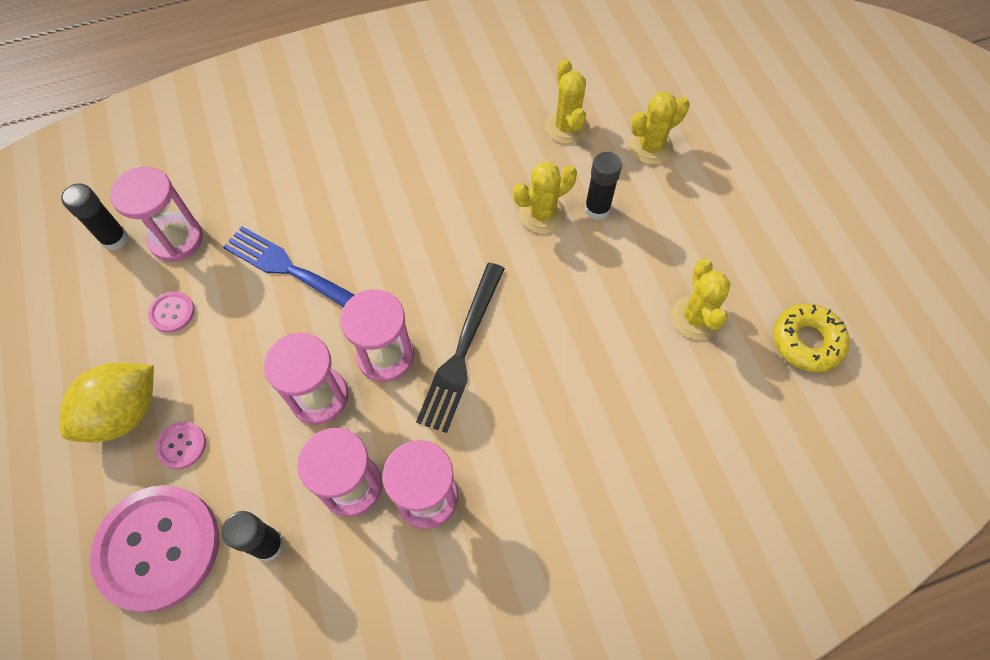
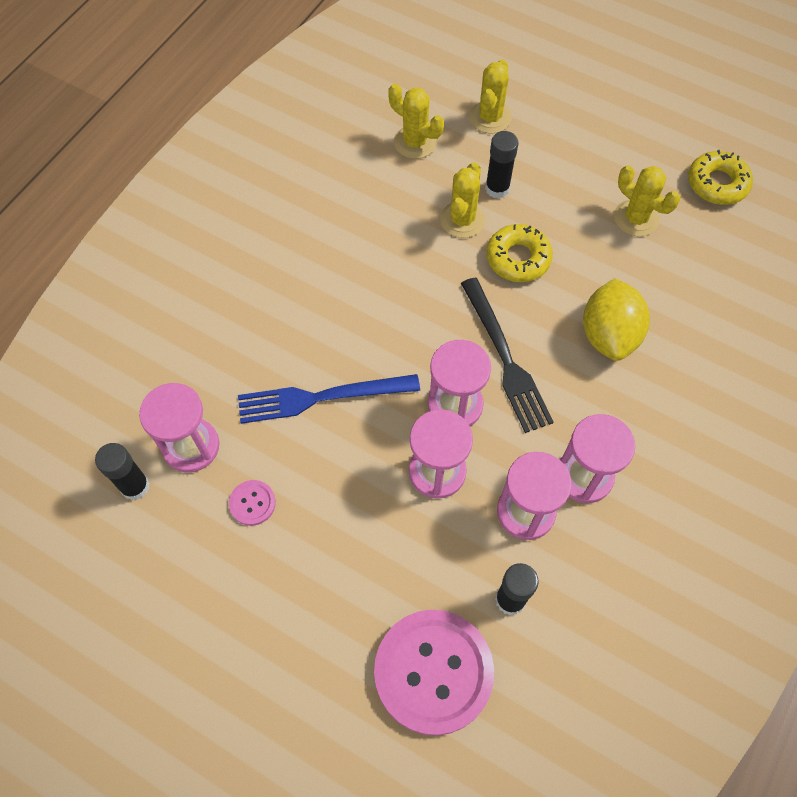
camera: 40 degrees left, 0 degrees up
yellow lemon [60,363,154,442] -> yellow lemon moved to [583,278,650,361]
pink button [155,421,206,469] -> none
none -> yellow donut [486,224,553,282]

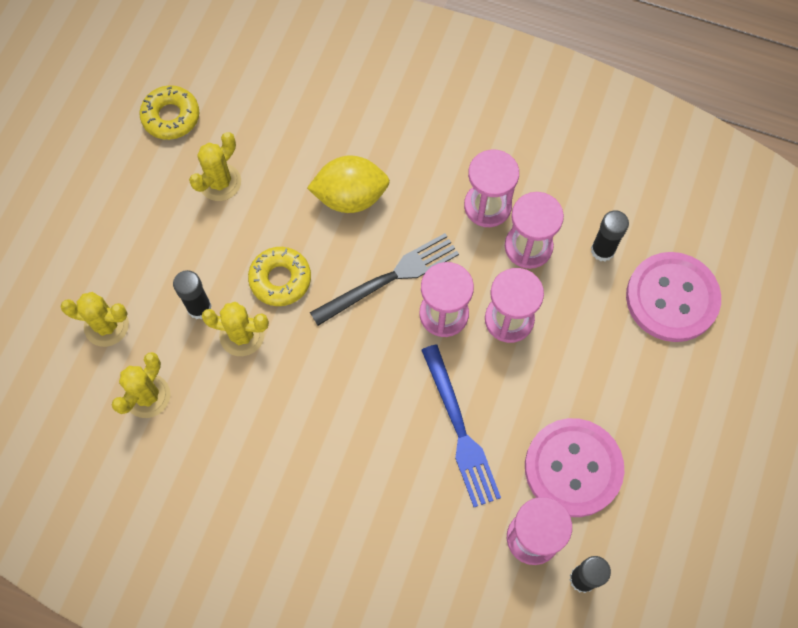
camera: 100 degrees left, 5 degrees up
pink button [229,480,276,526] -> pink button [525,418,624,517], size x2.38

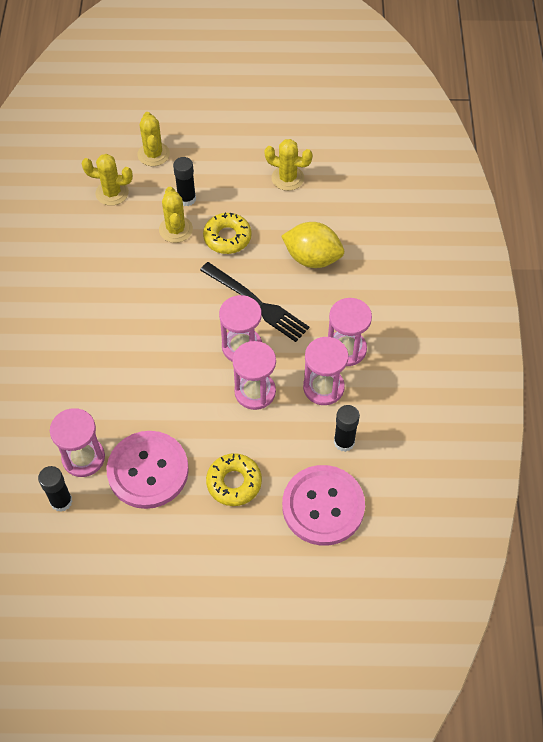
camera: 70 degrees right, 10 degrees down
yellow donut [139,85,199,140] -> yellow donut moved to [206,453,262,506]
yellow lemon [307,156,390,213] -> yellow lemon turned 45 degrees counterclockwise [281,222,344,268]
blue fork [421,345,501,507] -> none

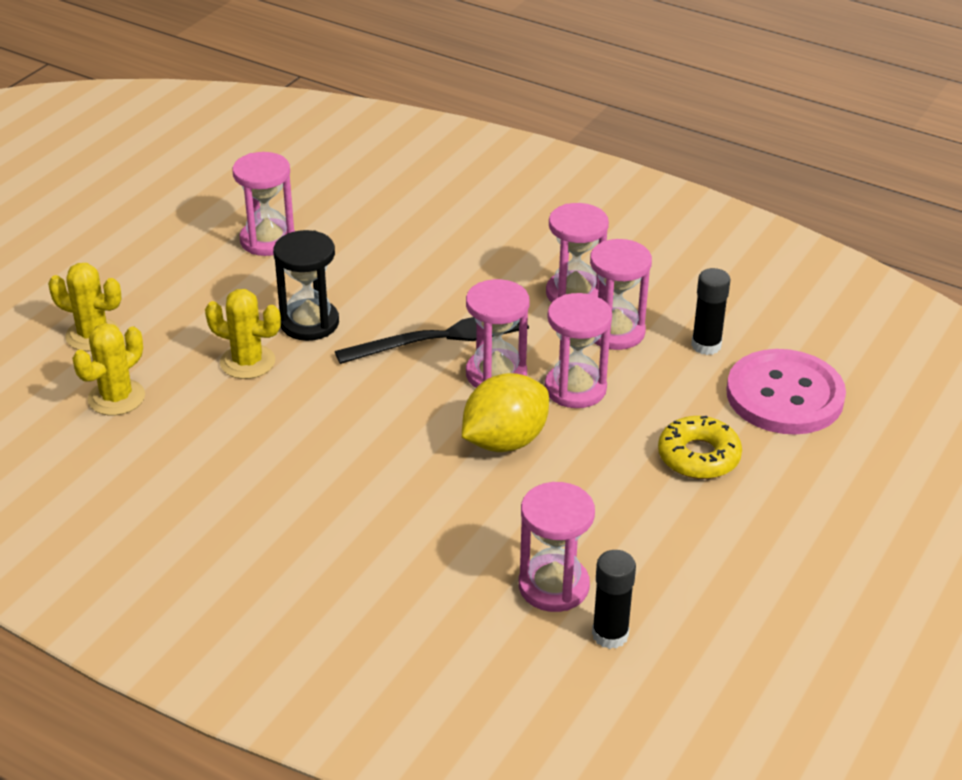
camera: 60 degrees left, 20 degrees down
pink button [107,431,189,509] -> none
black glue stick [173,157,196,206] -> none
yellow donut [203,213,252,254] -> black hourglass [273,230,339,341]
yellow cactus [265,139,313,191] -> pink hourglass [232,152,295,256]
yellow lemon [281,222,344,268] -> yellow lemon moved to [462,373,549,452]

